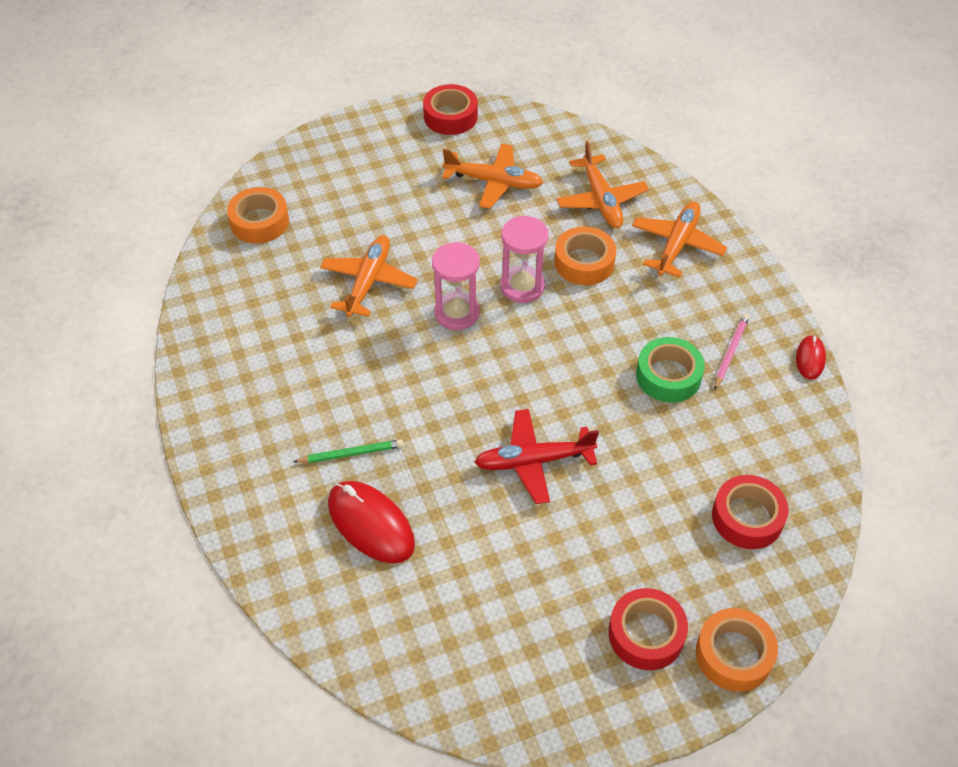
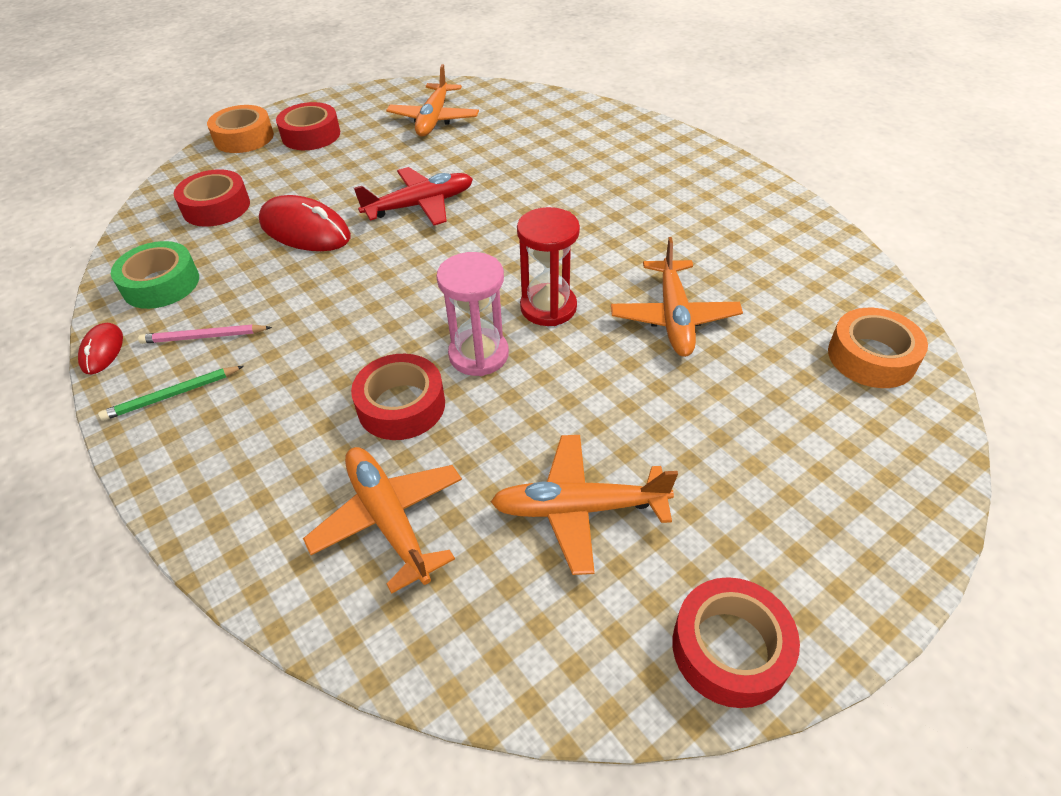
camera: 165 degrees right, 5 degrees down
green pencil [293,439,404,463] -> green pencil moved to [98,366,244,421]
red mouse [328,481,415,563] -> red mouse moved to [259,195,351,251]
pink hourglass [432,242,480,330] -> red hourglass [517,207,580,326]
orange tape [554,227,616,285] -> red tape [351,354,445,440]
orange plane [632,202,728,277] -> orange plane moved to [386,64,479,137]
green tape [636,337,705,403] -> green tape moved to [111,241,199,309]
pink pencil [714,314,749,390] -> pink pencil turned 75 degrees clockwise [138,324,272,344]

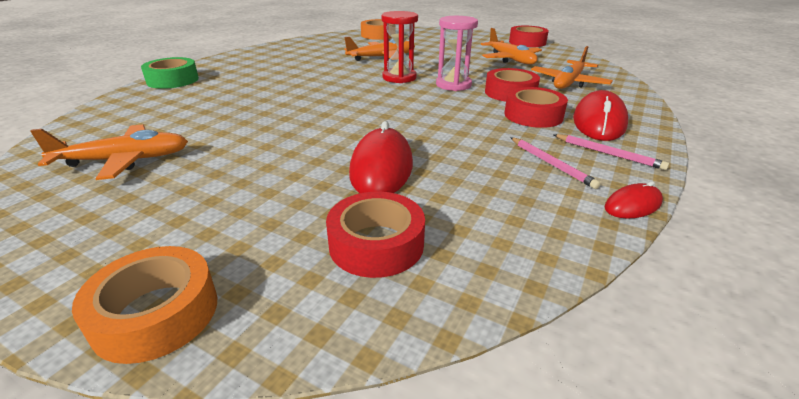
camera: 115 degrees left, 15 degrees down
green pencil [98,366,244,421] -> pink pencil [554,134,669,170]
green tape [111,241,199,309] -> green tape moved to [141,57,199,89]
red tape [276,102,340,150] -> red tape moved to [504,87,568,128]
red plane [354,167,473,226] -> none
none -> red mouse [573,90,628,141]

